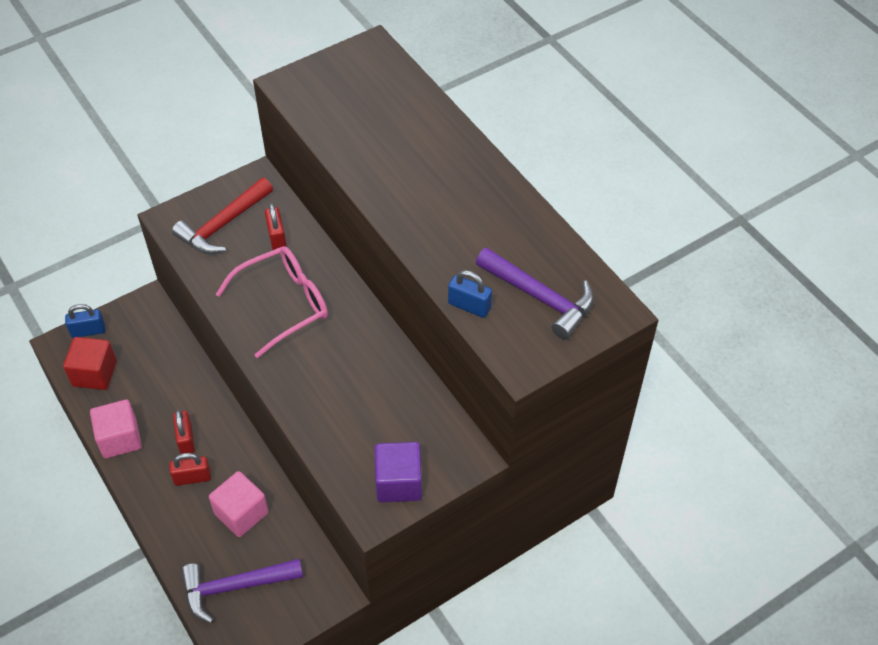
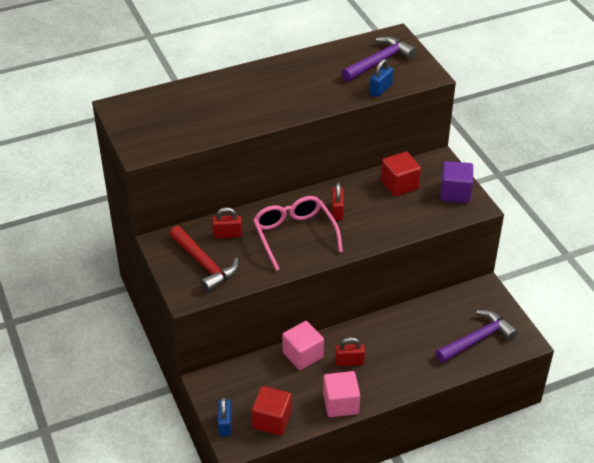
camera: 80 degrees left, 10 degrees down
red padlock [169,453,211,486] -> red padlock moved to [332,182,344,220]
purple hammer [181,558,303,624] -> purple hammer turned 120 degrees counterclockwise [436,310,518,363]
pink cube [209,471,269,537] -> pink cube moved to [282,321,324,370]
none -> red cube [381,152,421,197]

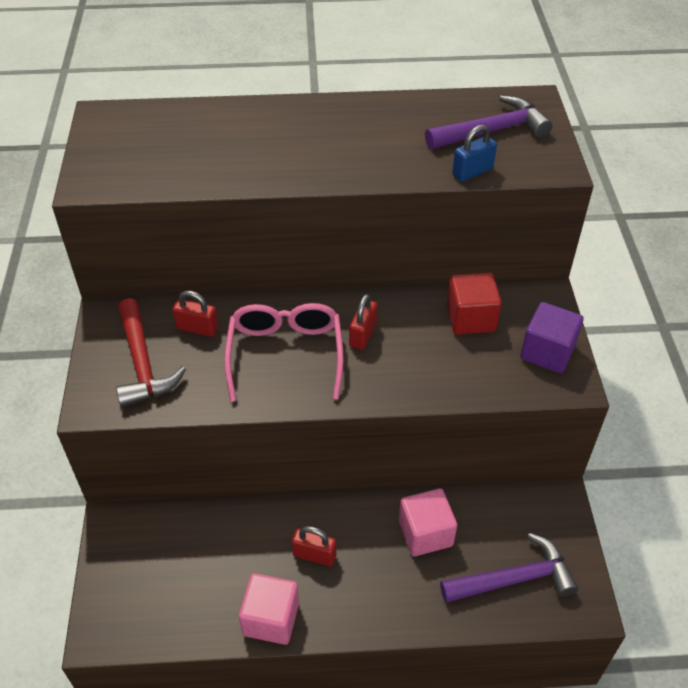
camera: 20 degrees right, 5 degrees up
blue padlock [218,397,232,436] -> none
red cube [252,386,292,436] -> none
pink cube [282,321,324,370] -> pink cube moved to [399,488,457,556]

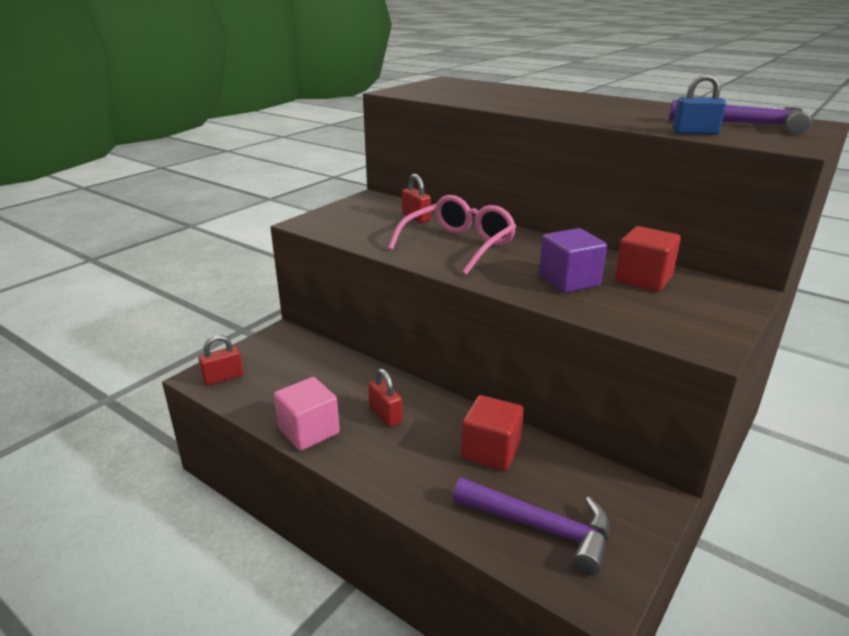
camera: 40 degrees right, 20 degrees down
red hammer [116,298,186,407] -> none
red padlock [349,294,377,350] -> red padlock moved to [198,335,243,385]
pink cube [399,488,457,556] -> red cube [461,395,524,471]
purple cube [520,302,584,373] -> purple cube moved to [539,228,607,293]

